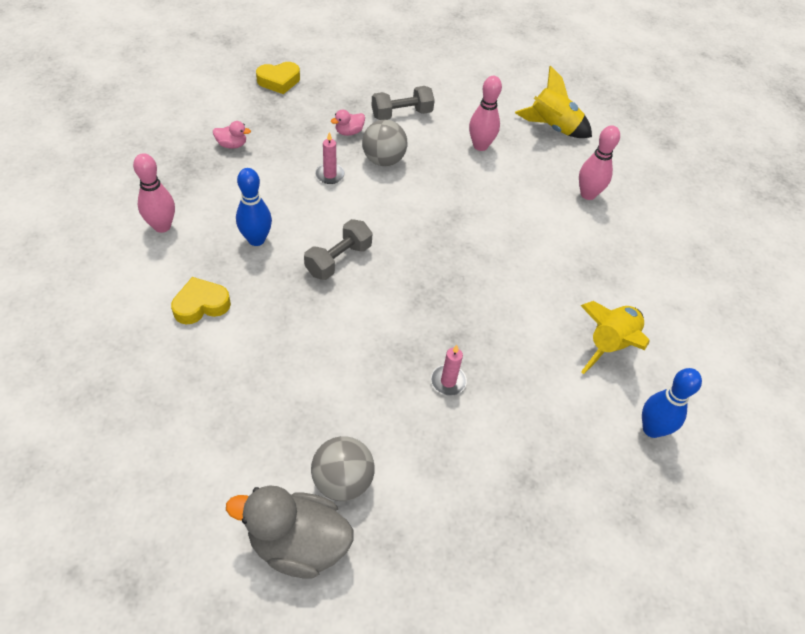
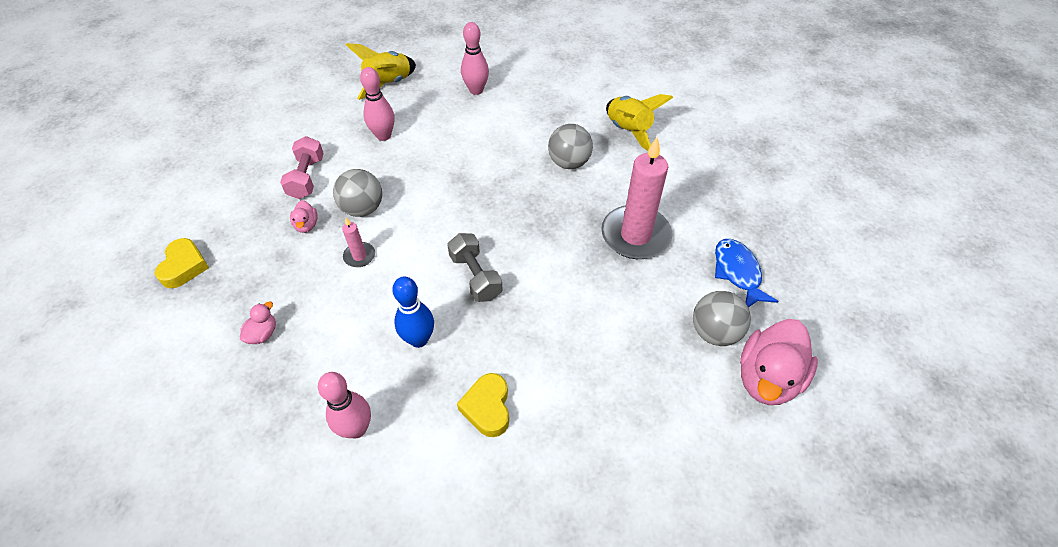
camera: 65 degrees left, 0 degrees up
grey duck [226,485,354,578] -> pink duck [740,319,818,405]
grey dumbbell [371,86,435,120] -> pink dumbbell [280,136,324,199]
pink candle [431,345,467,396] -> pink candle [601,137,672,259], size x2.25
blue bowling pin [642,368,702,438] -> none
none -> grey ball [548,124,593,169]
none -> blue fish [715,239,778,307]

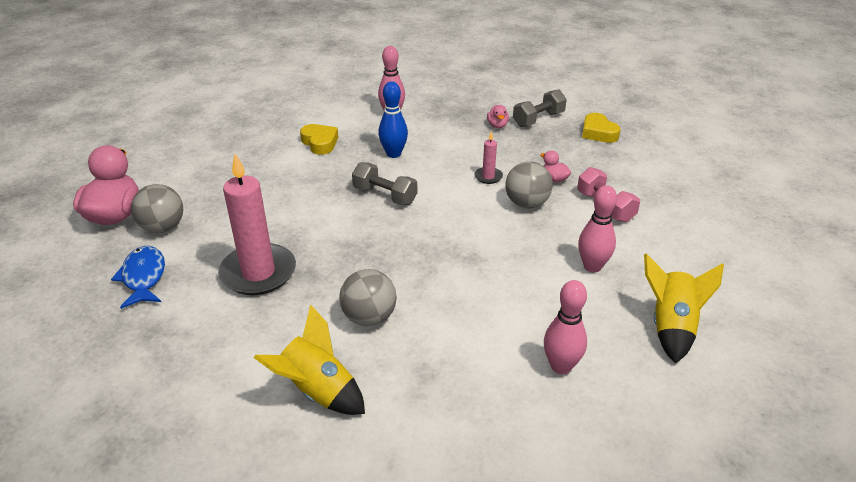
camera: 150 degrees right, 15 degrees down
blue fish [715,239,778,307] -> blue fish turned 150 degrees counterclockwise [111,246,165,309]
none -> grey dumbbell [513,89,567,127]

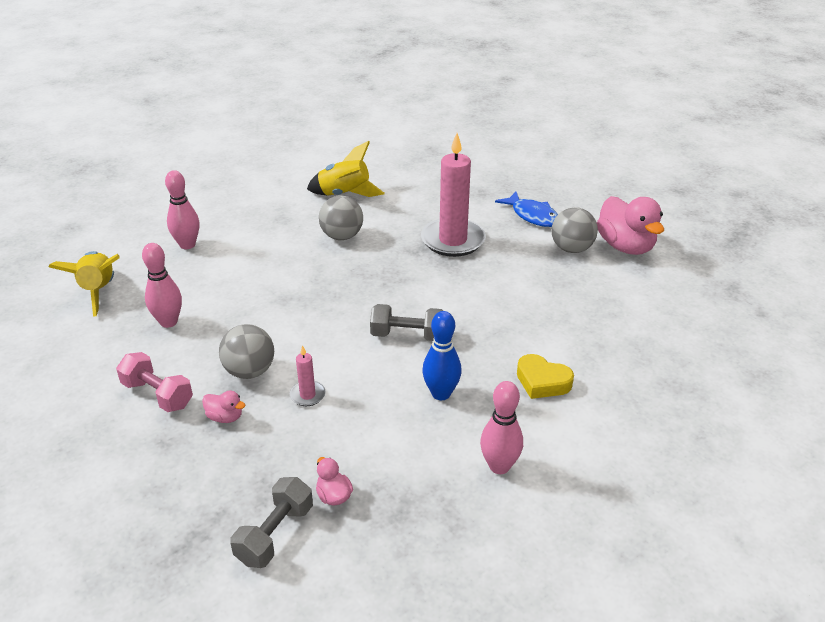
camera: 155 degrees right, 0 degrees up
yellow heart [582,113,621,143] -> none

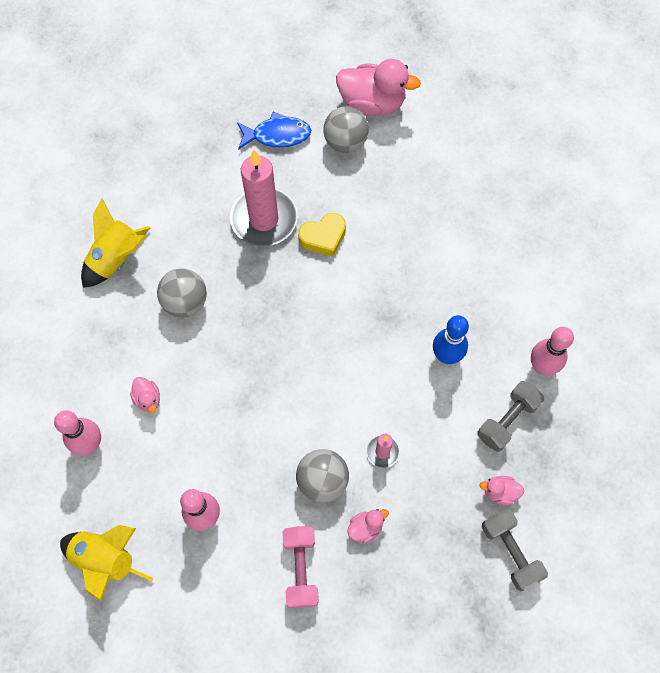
camera: 55 degrees left, 30 degrees up
pink dumbbell [116,352,193,412] -> pink dumbbell turned 75 degrees counterclockwise [282,526,319,608]
grey dumbbell [370,304,443,341] -> grey dumbbell moved to [477,381,544,452]
yellow heart [517,354,574,399] -> yellow heart moved to [298,213,346,257]
none -> pink duck [130,377,160,413]

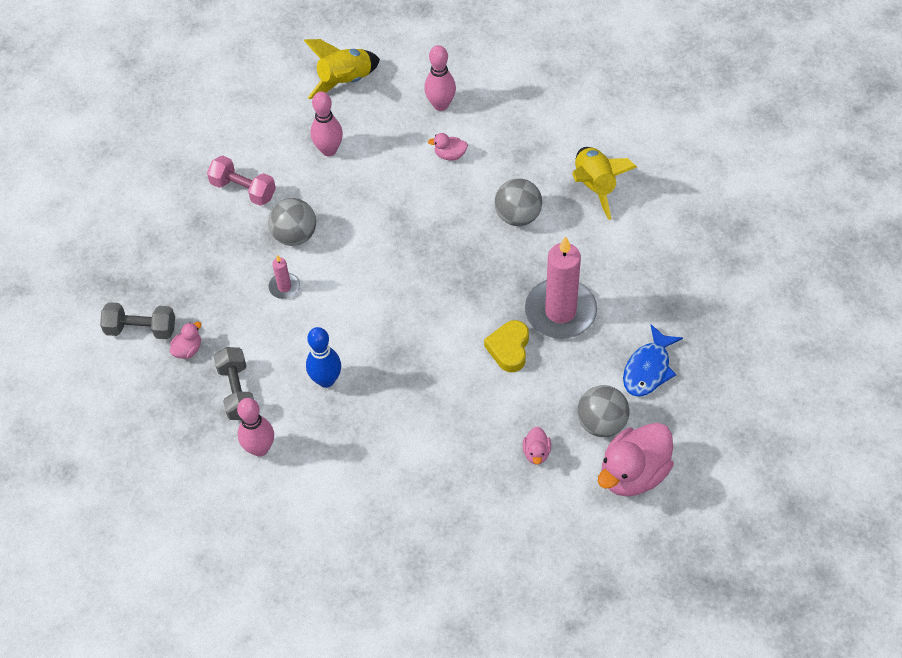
camera: 125 degrees right, 10 degrees down
pink duck [347,509,389,543] -> pink duck moved to [523,427,551,465]

